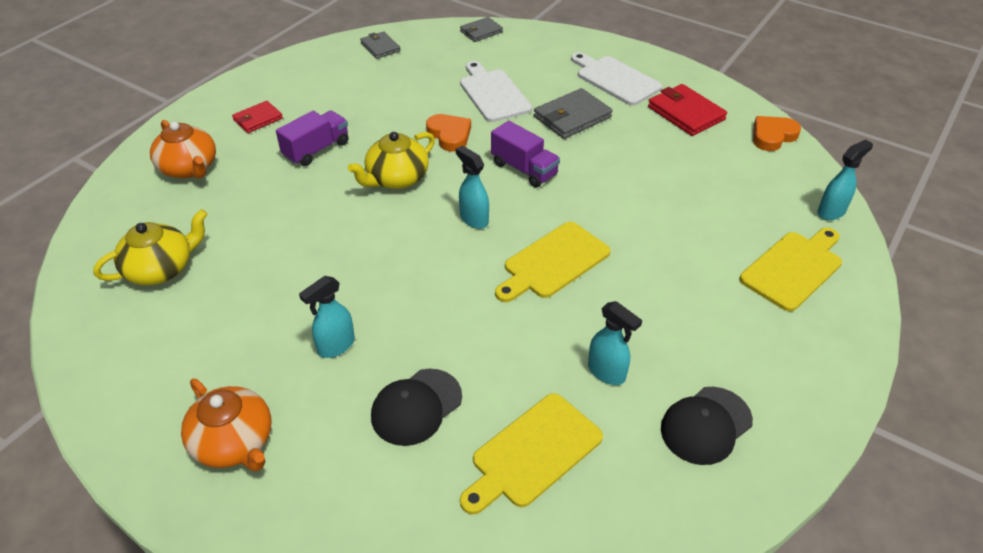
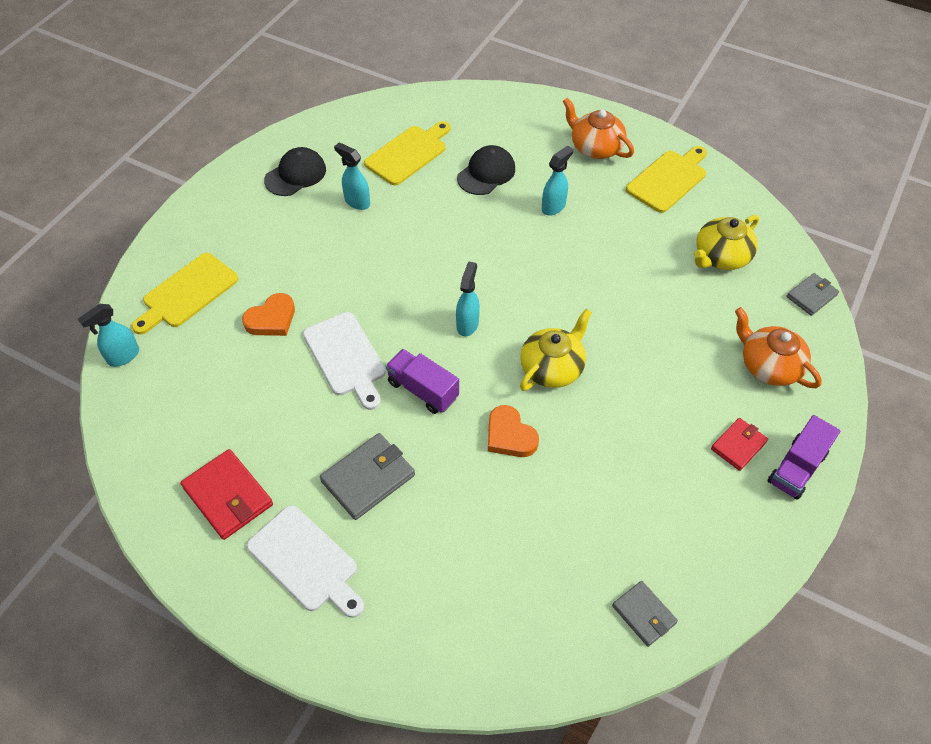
camera: 175 degrees right, 10 degrees up
purple truck [276,111,349,166] -> purple truck moved to [768,415,840,500]
turquoise spray bottle [456,145,489,229] -> turquoise spray bottle turned 120 degrees counterclockwise [456,261,480,336]
grey wallet [460,17,503,42] -> grey wallet moved to [786,273,839,316]
white cutting board [460,61,532,122] -> white cutting board moved to [303,312,386,410]
yellow cutting board [495,222,611,302] -> yellow cutting board moved to [626,146,707,213]
orange heart [753,116,801,151] -> orange heart moved to [242,293,295,336]

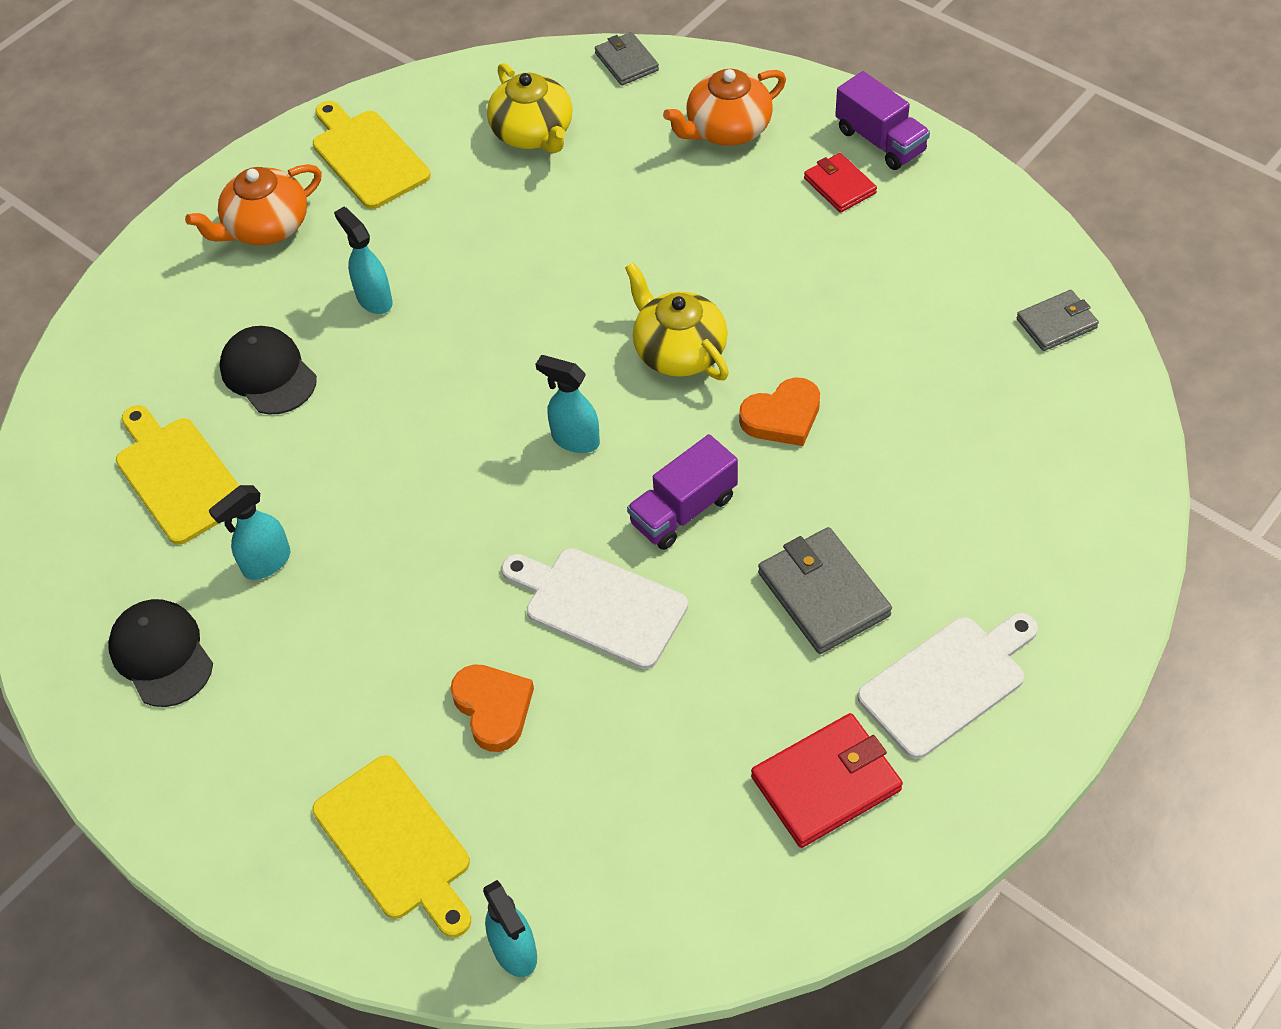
camera: 75 degrees left, 0 degrees up
white cutting board [303,312,386,410] -> white cutting board turned 135 degrees counterclockwise [501,548,688,669]

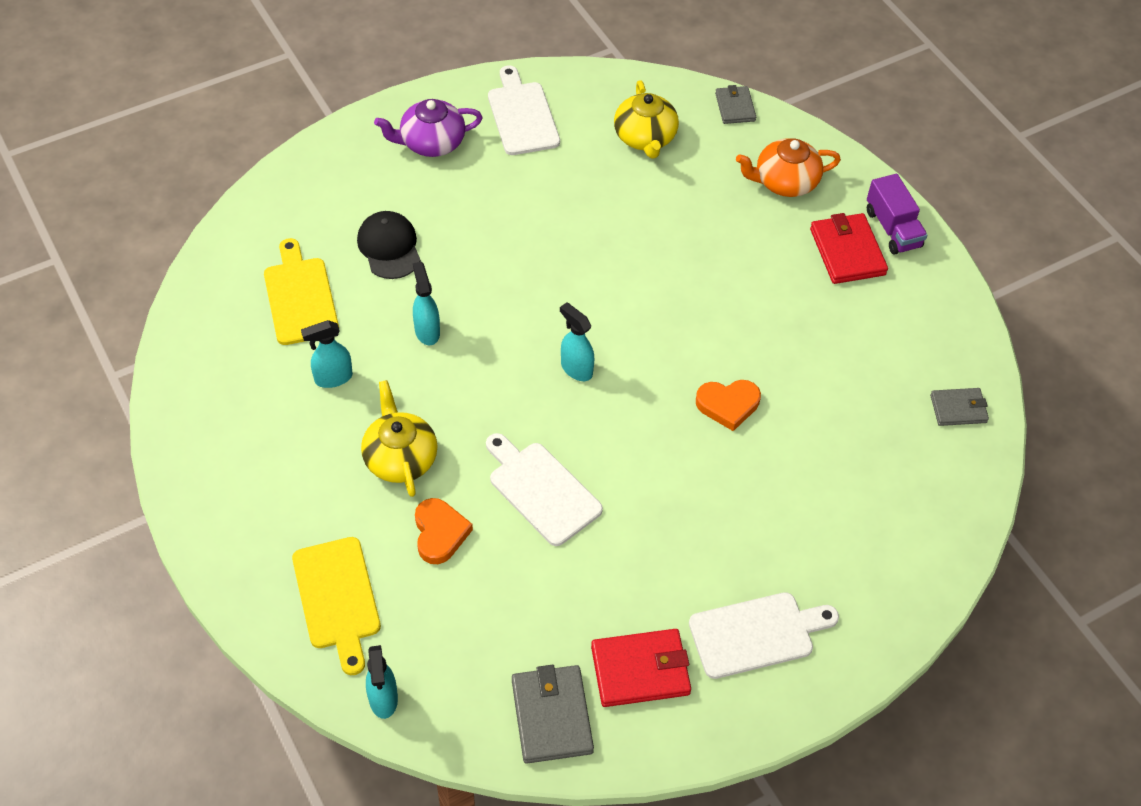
camera: 15 degrees right, 0 degrees up
black cap [108,599,213,707] -> none
orange teapot [185,164,322,246] -> purple teapot [374,99,483,157]
yellow cutting board [313,101,431,209] -> white cutting board [488,66,560,155]
turquoise spray bottle [334,207,393,314] -> turquoise spray bottle moved to [413,262,440,345]
yellow teapot [625,262,729,380] -> yellow teapot moved to [361,380,438,497]
purple truck [627,434,738,550] -> none
grey wallet [758,527,892,654] -> grey wallet moved to [512,665,594,764]
red wallet [804,153,877,213] -> red wallet [810,213,888,284], size x1.59

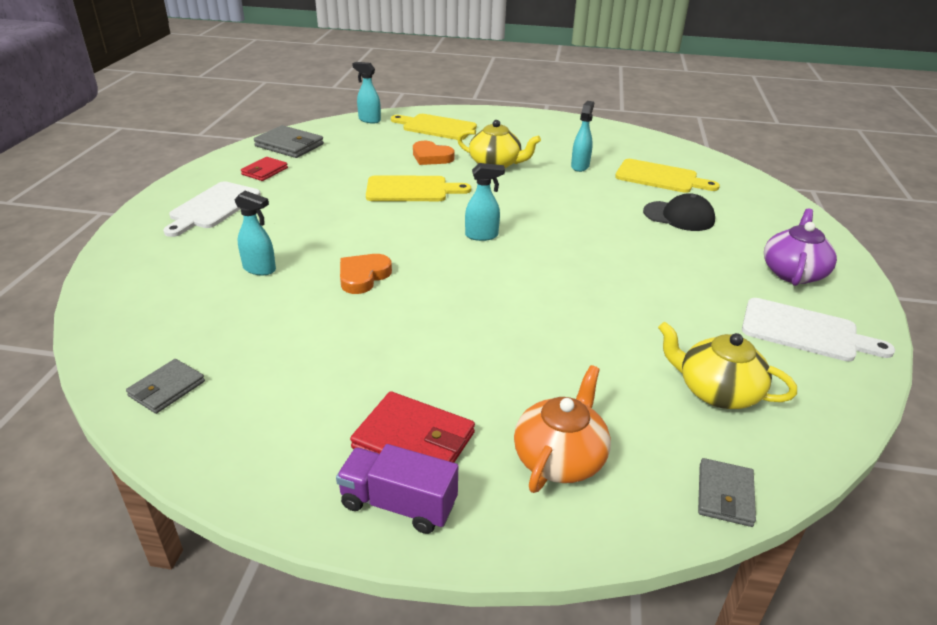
camera: 130 degrees right, 20 degrees down
turquoise spray bottle [413,262,440,345] -> turquoise spray bottle moved to [234,191,276,276]
white cutting board [486,433,603,546] -> yellow cutting board [366,175,471,201]
red wallet [591,629,691,707] -> red wallet [241,157,288,181], size x0.63
grey wallet [715,85,756,124] -> grey wallet turned 75 degrees clockwise [698,458,756,527]

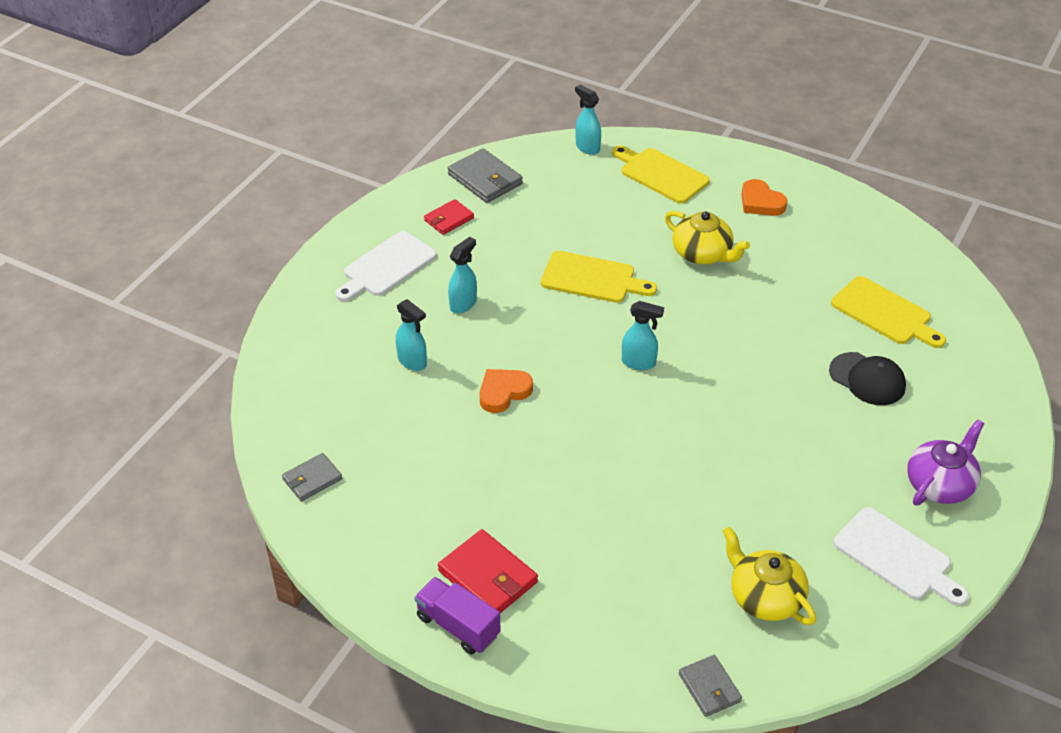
camera: 20 degrees right, 10 degrees up
orange heart [413,141,454,165] -> orange heart moved to [741,179,788,216]
orange teapot [514,365,611,493] -> none
turquoise spray bottle [571,101,594,172] -> turquoise spray bottle moved to [448,237,477,313]
grey wallet [698,458,756,527] -> grey wallet turned 60 degrees counterclockwise [679,655,742,717]

